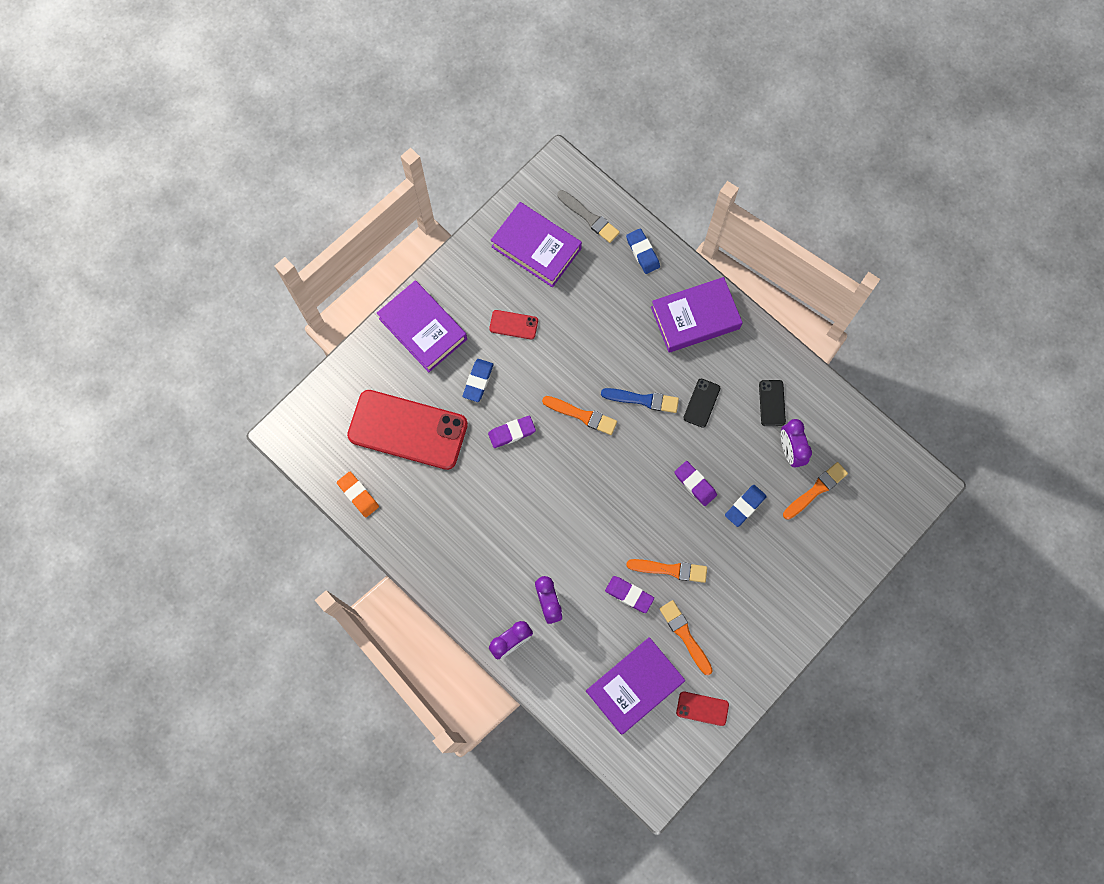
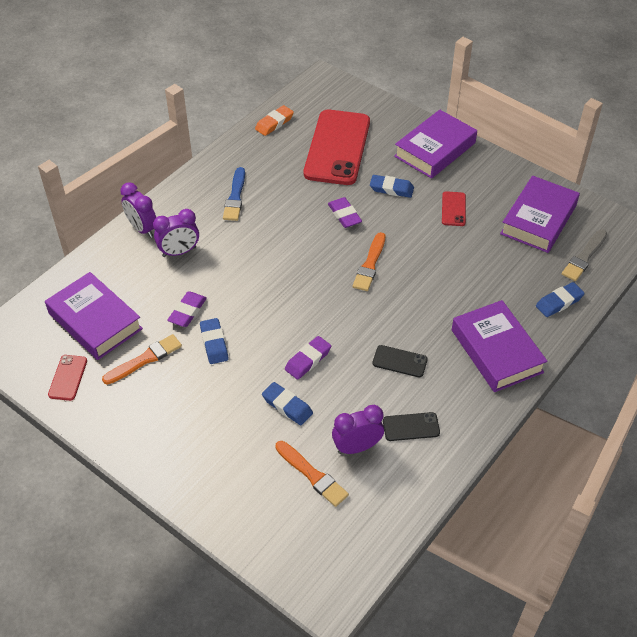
camera: 85 degrees right, 25 degrees down
blue brush [601,388,679,413] -> blue brush moved to [223,167,245,221]
orange brush [626,559,707,583] -> blue eraser [200,318,228,364]

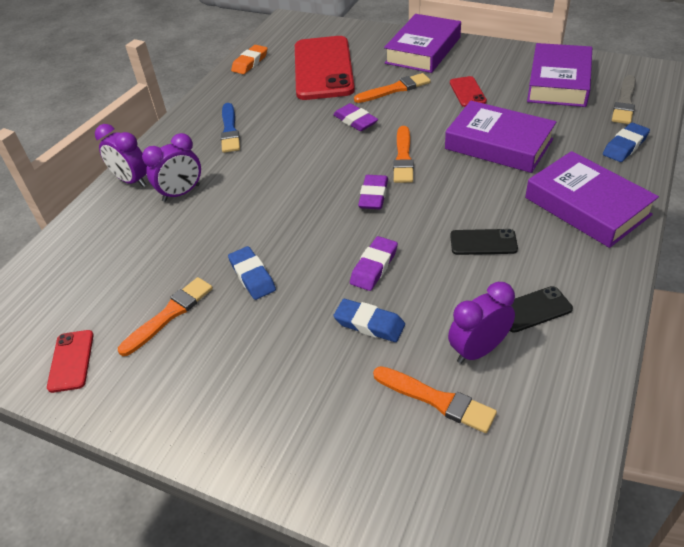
camera: 10 degrees left, 5 degrees down
purple book [45,272,143,360] -> purple book moved to [445,101,556,173]
purple eraser [167,291,207,327] -> purple eraser moved to [358,175,388,209]
blue eraser [370,175,414,198] -> orange brush [354,73,431,103]

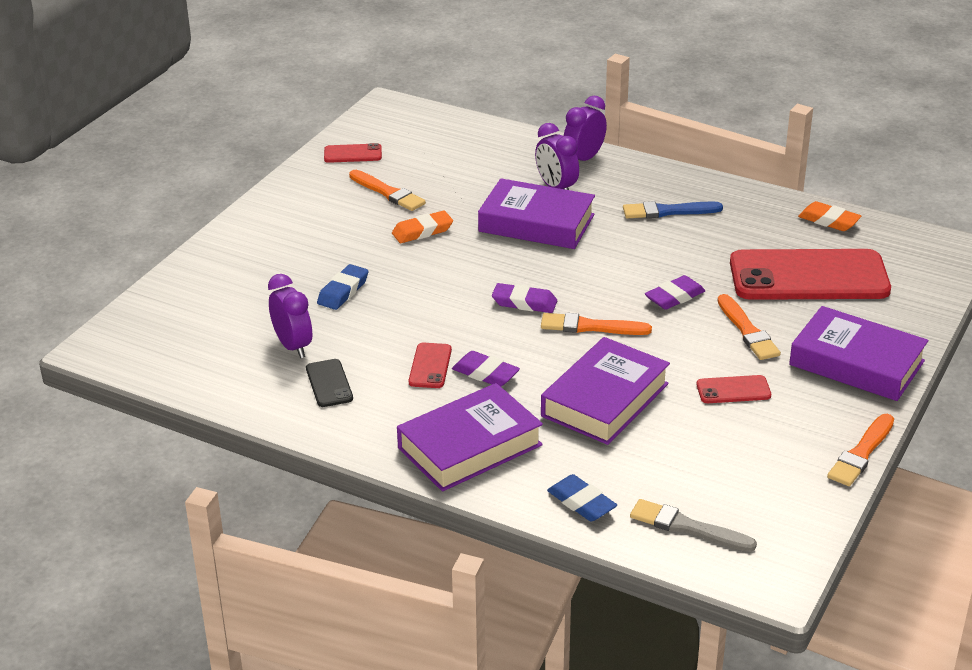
camera: 90 degrees right, 10 degrees down
blue eraser [228,246,276,300] -> orange eraser [392,211,453,243]
purple eraser [350,236,398,291] -> purple eraser moved to [452,351,520,387]
orange brush [373,366,497,433] -> orange brush moved to [827,414,894,486]
black phone [450,229,518,255] -> red phone [409,343,452,388]
purple book [527,43,592,107] -> purple book moved to [478,178,595,249]

